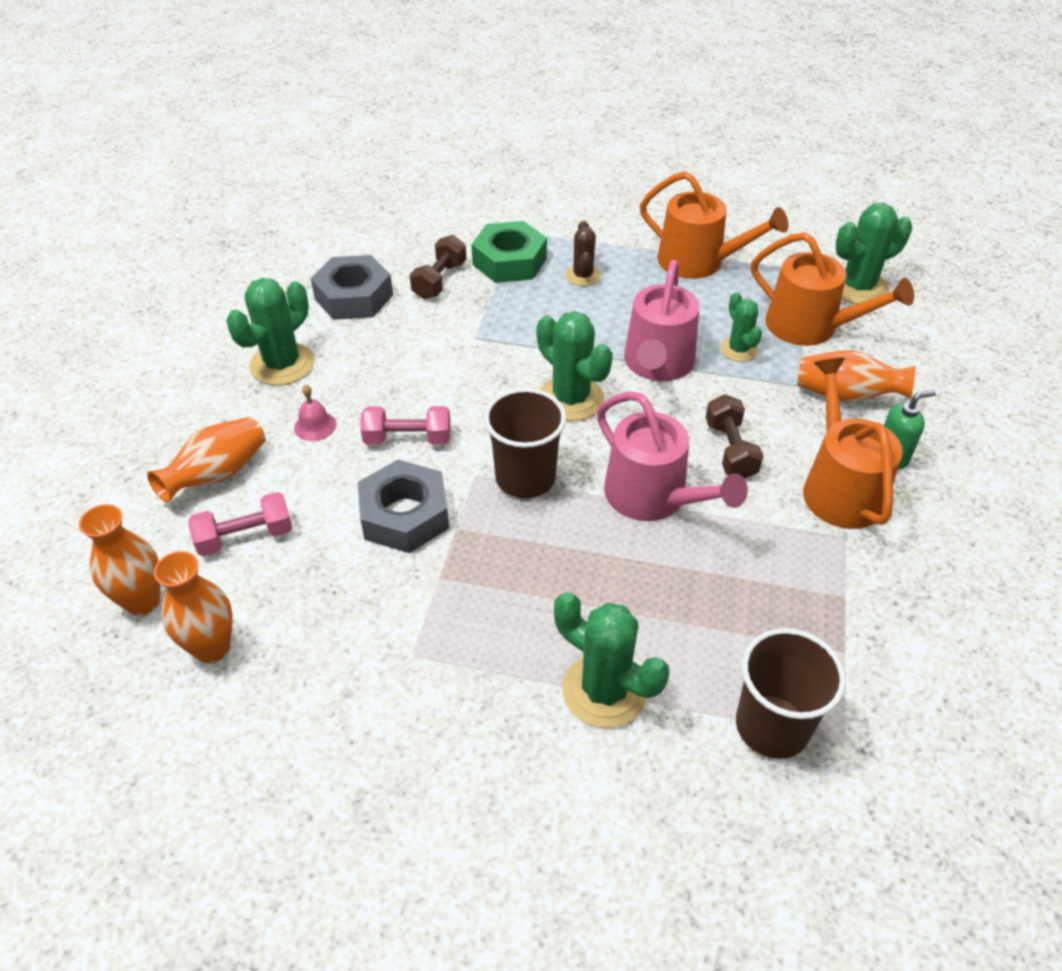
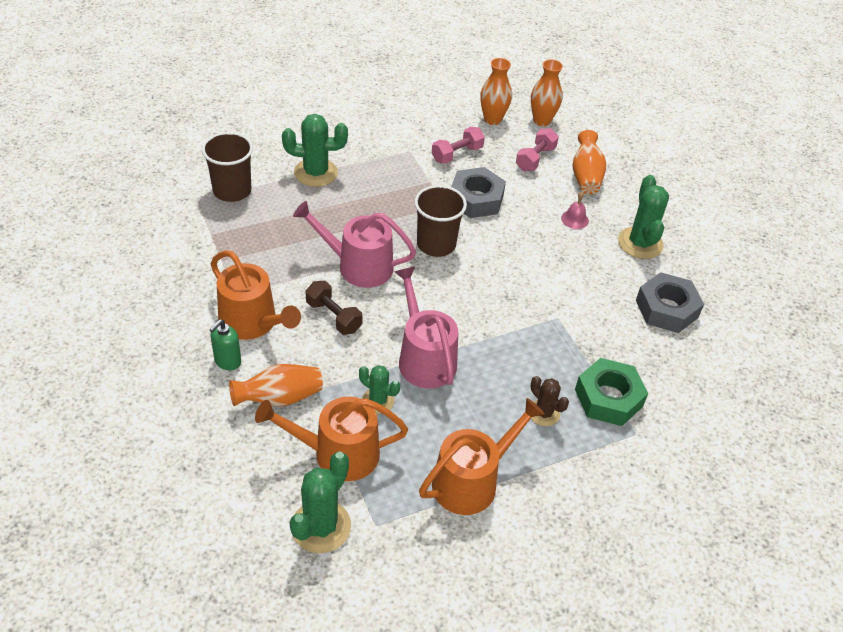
camera: 140 degrees right, 0 degrees up
pink dumbbell [361,406,450,445] -> pink dumbbell moved to [432,127,485,164]
brown dumbbell [410,235,466,299] -> none
green cactus [537,311,613,421] -> none
orange watering can [640,171,788,279] -> orange watering can turned 150 degrees clockwise [419,398,545,515]

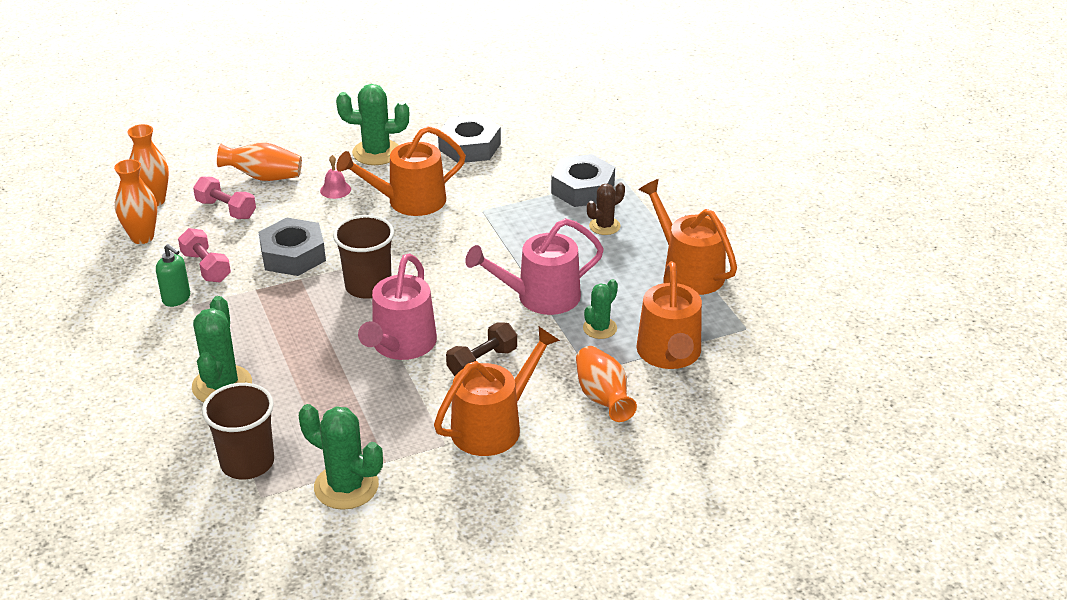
camera: 85 degrees left, 10 degrees down
green soap dispenser [209,319,241,370] -> green soap dispenser moved to [156,244,190,307]
green cactus [290,452,351,553] -> green cactus moved to [299,404,383,510]
green nut [575,358,648,426] -> grey nut [551,154,615,207]
none -> orange watering can [336,126,466,216]

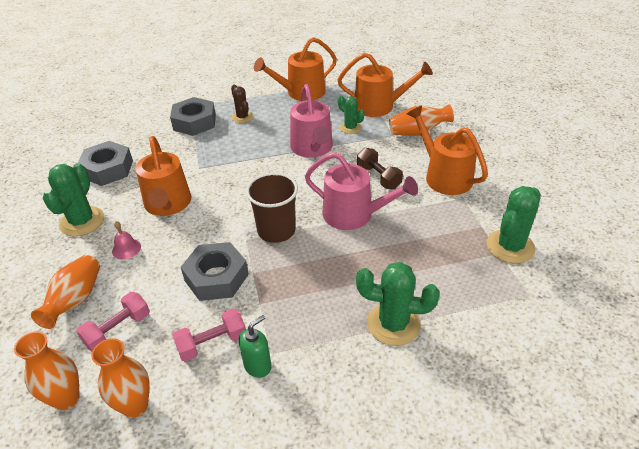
camera: 80 degrees left, 5 degrees up
brown cup [202,383,274,480] -> none

